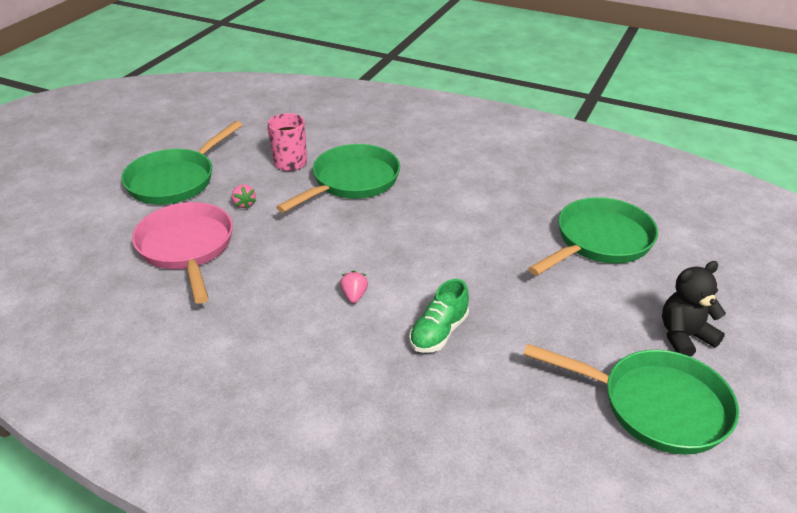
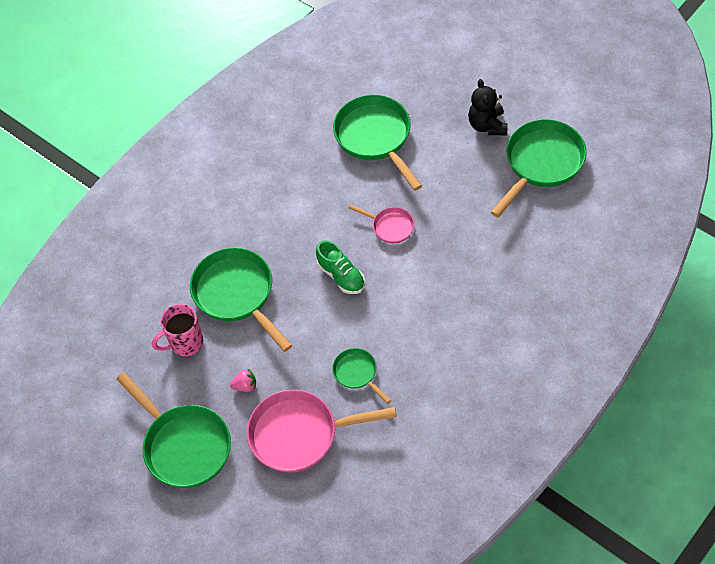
camera: 70 degrees left, 20 degrees up
pink strawberry [340,271,368,303] -> none
green shoe [409,279,469,353] -> green shoe moved to [316,240,365,294]
none -> green pan [332,348,391,404]
none -> pink pan [348,204,414,243]

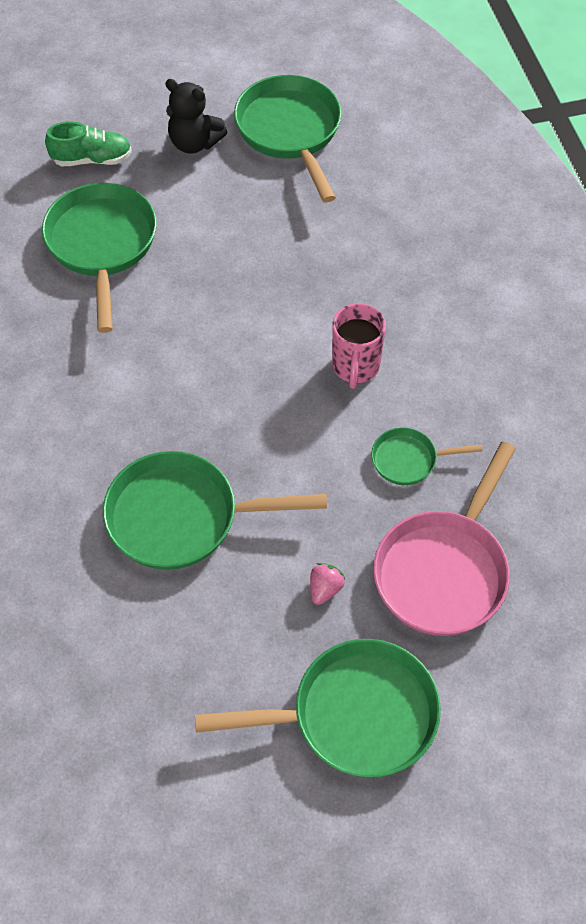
camera: 60 degrees left, 0 degrees up
pink mug [152,304,203,356] -> pink mug moved to [332,303,386,389]
green shoe [316,240,365,294] -> green shoe moved to [45,121,132,166]
green pan [333,95,422,191] -> green pan turned 75 degrees clockwise [42,183,157,333]
pink pan [348,204,414,243] -> none

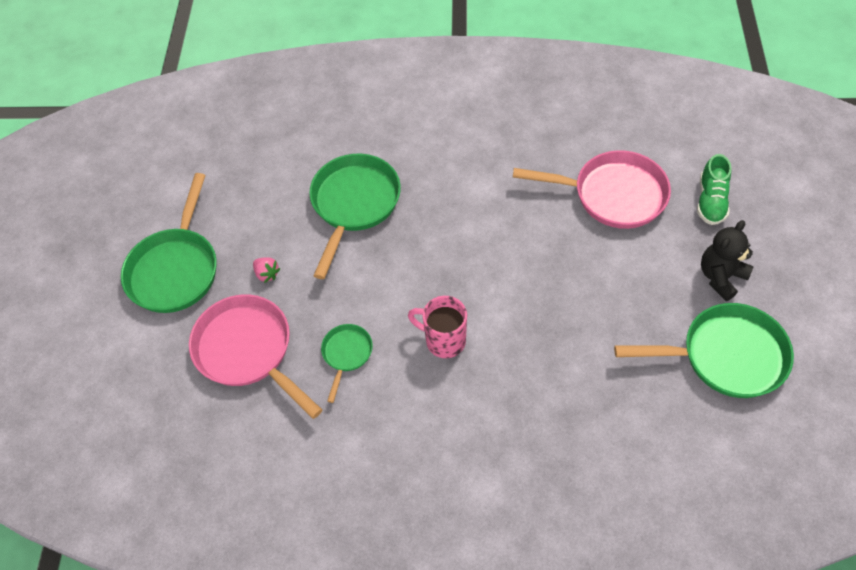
camera: 110 degrees right, 0 degrees up
green pan [42,183,157,333] -> pink pan [513,150,671,229]

